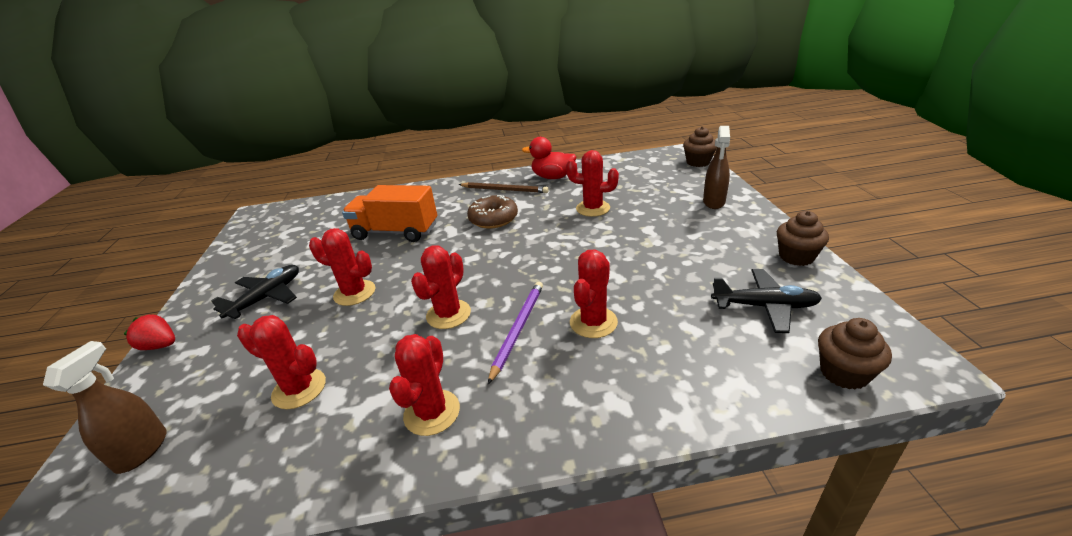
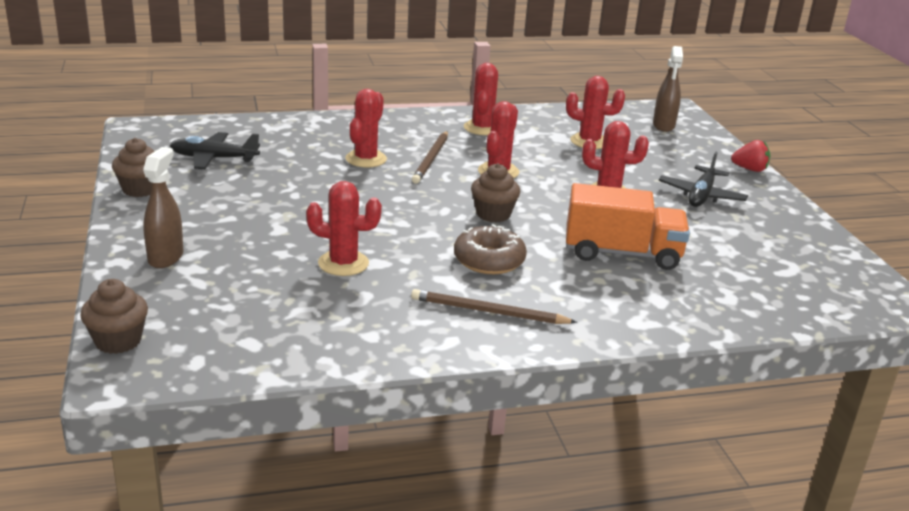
camera: 170 degrees right, 5 degrees down
purple pencil [488,281,543,384] -> brown pencil [412,131,448,184]
red duck [522,137,576,179] -> none
brown cupcake [818,318,892,390] -> brown cupcake moved to [471,163,520,222]

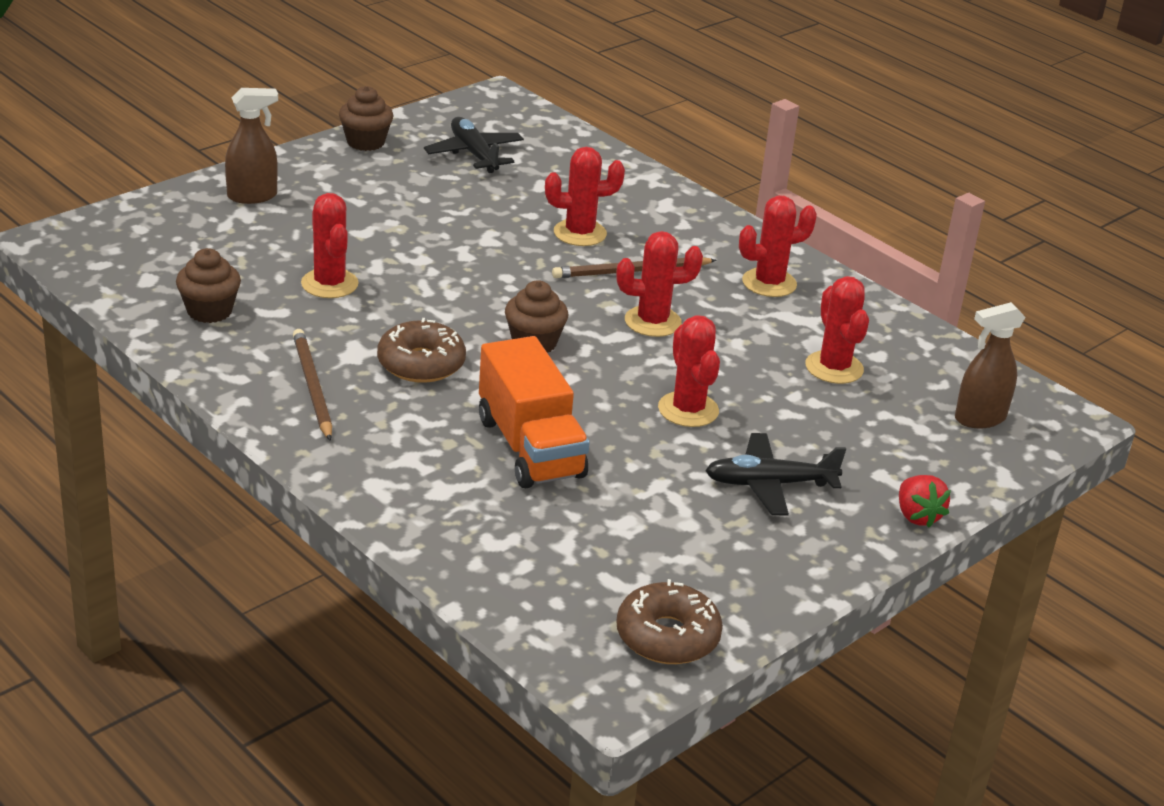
camera: 60 degrees right, 5 degrees up
brown cupcake [80,279,148,354] -> brown cupcake moved to [176,248,241,323]
none -> brown donut [616,579,723,664]

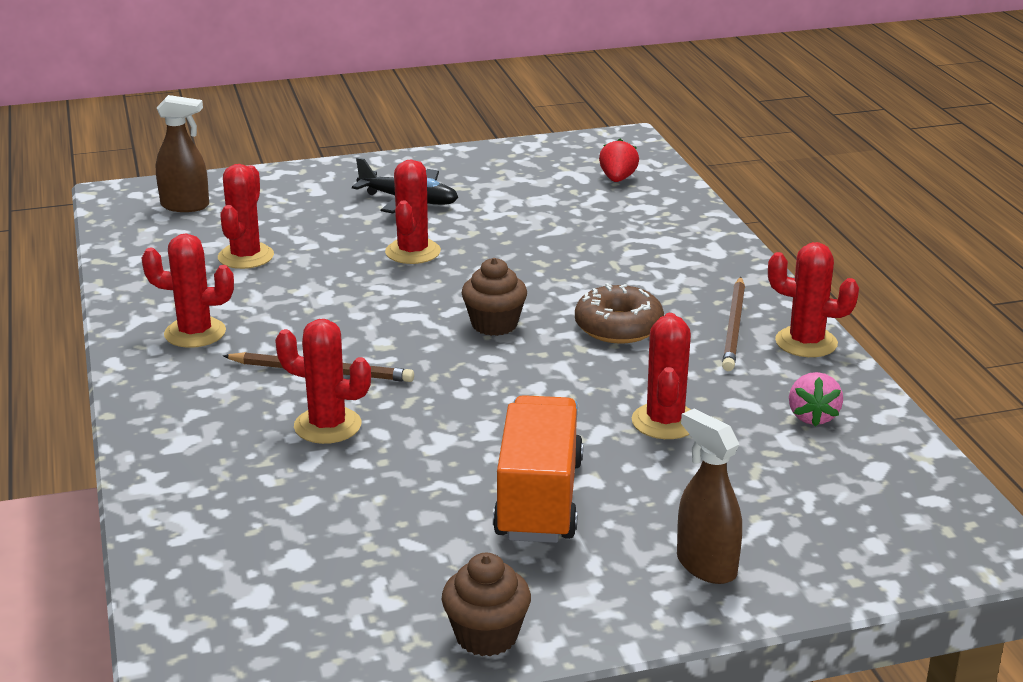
camera: 150 degrees left, 5 degrees down
brown cupcake [176,248,241,323] -> pink strawberry [789,372,843,427]
brown spray bottle [225,88,278,204] -> brown spray bottle turned 45 degrees clockwise [677,409,742,584]
black plane [424,117,524,173] -> none
orange truck [479,336,590,488] -> orange truck moved to [493,395,583,543]
red cactus [616,231,703,337] -> red cactus moved to [768,242,859,357]
brown donut [616,579,723,664] -> none
red strawberry [899,475,951,528] -> red strawberry moved to [599,139,639,182]

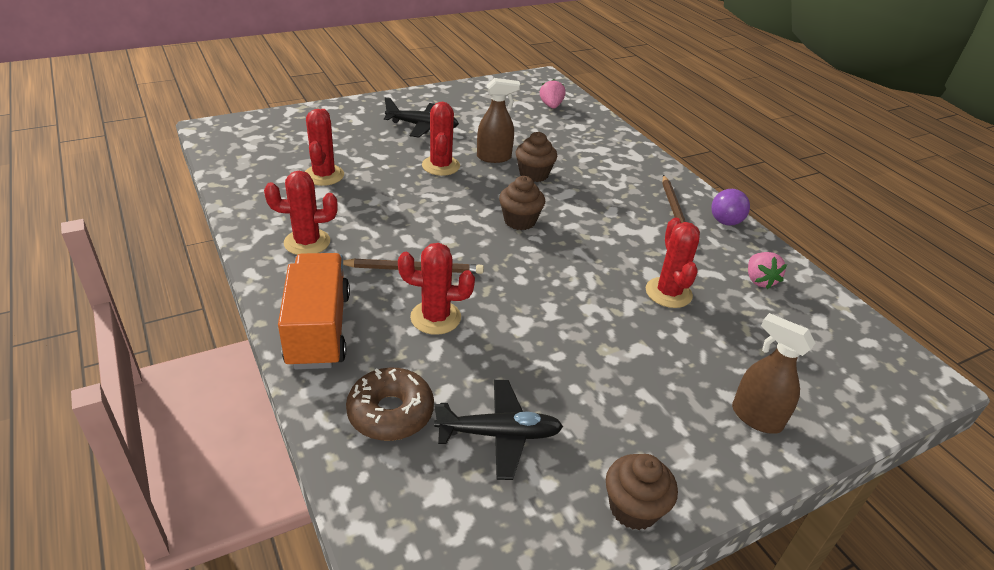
camera: 15 degrees left, 10 degrees up
brown spray bottle [156,95,209,212] -> brown spray bottle moved to [477,78,520,163]
orange truck [493,395,583,543] -> orange truck moved to [278,253,350,370]
brown donut [575,283,664,344] -> brown donut moved to [346,368,434,441]
red strawberry [599,139,639,182] -> pink strawberry [540,79,566,109]
red cactus [768,242,859,357] -> purple ball [711,189,750,226]
none -> black plane [434,380,563,480]
none -> brown cupcake [516,132,557,182]

